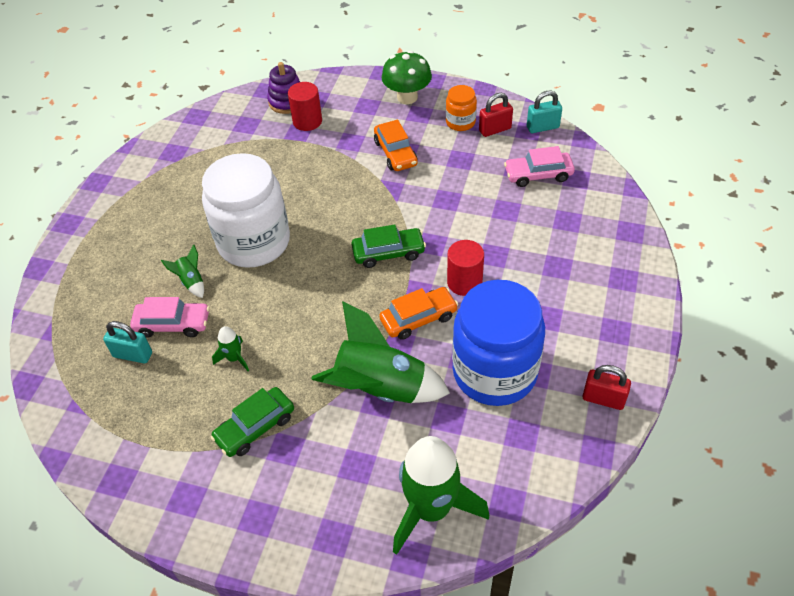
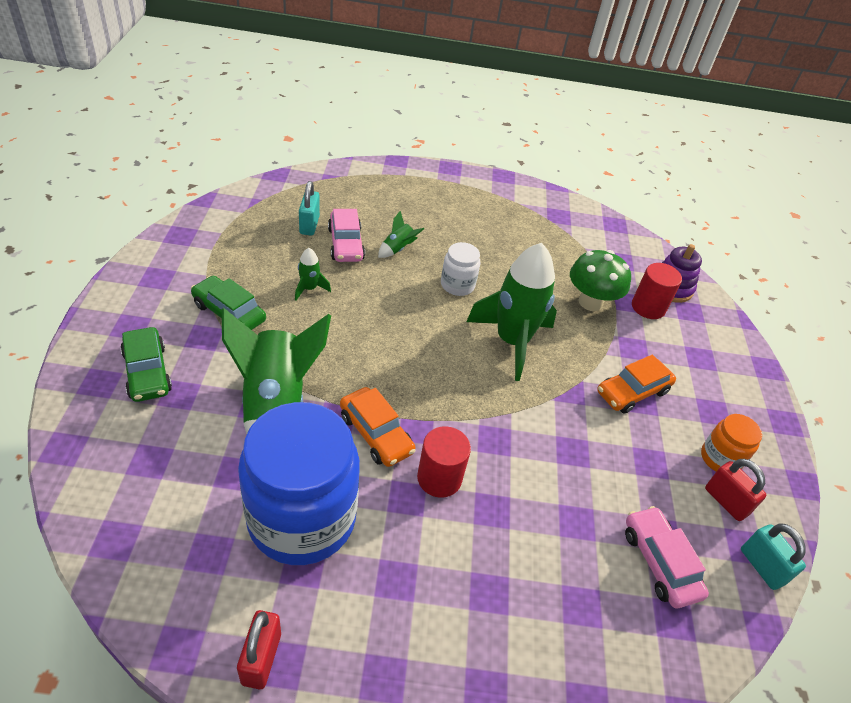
camera: 70 degrees right, 5 degrees down
white jar [202,153,290,268] -> white jar [441,242,480,296], size x0.45
green car [351,224,426,268] -> green car moved to [120,327,172,402]
green mushroom [382,50,432,104] -> green mushroom moved to [570,250,631,311]
green rocket [393,436,489,555] -> green rocket moved to [467,243,557,381]

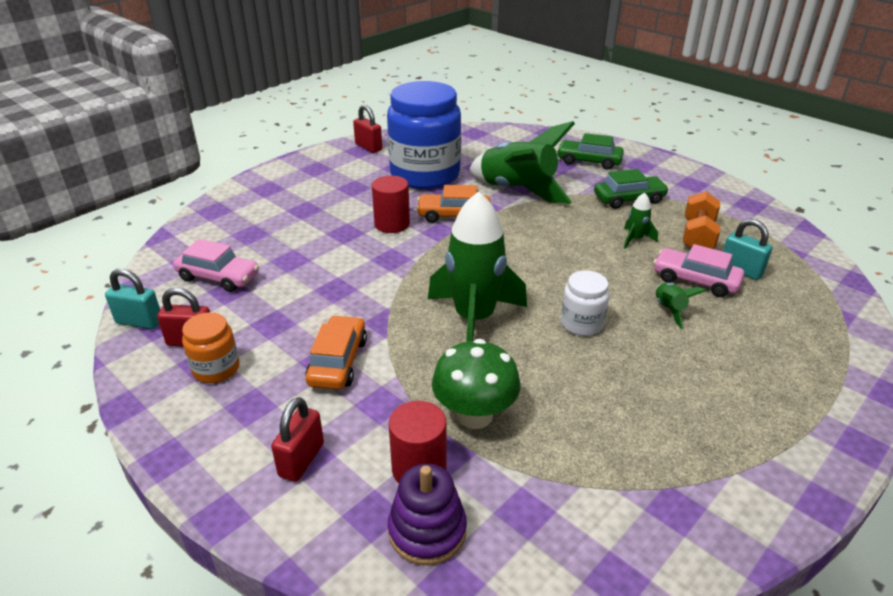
camera: 135 degrees right, 10 degrees down
none -> red padlock [271,397,324,482]
none -> orange dumbbell [683,191,720,249]

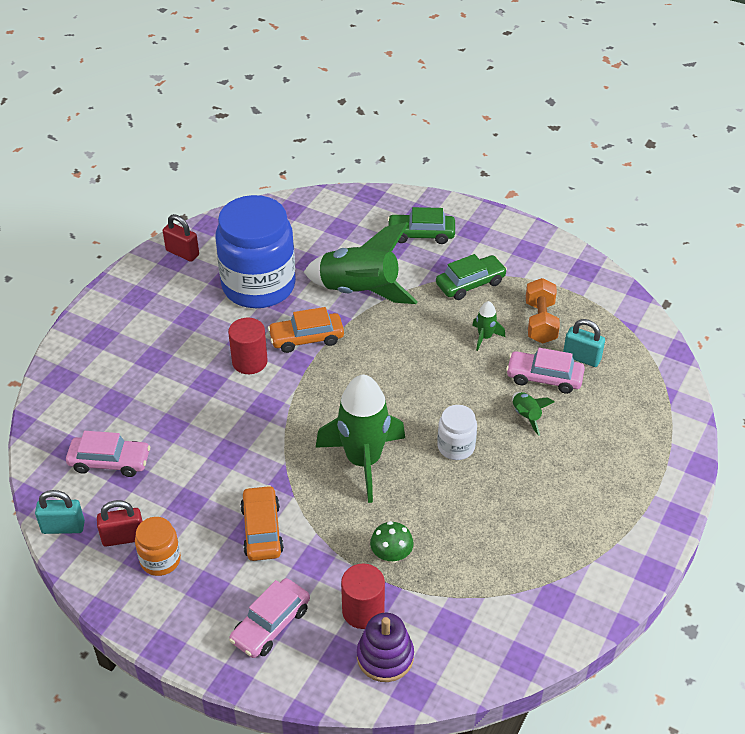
camera: 15 degrees left, 10 degrees up
red padlock [271,397,324,482] -> pink car [229,578,310,658]
green mushroom [432,339,521,429] -> green mushroom [370,521,414,563], size x0.62

